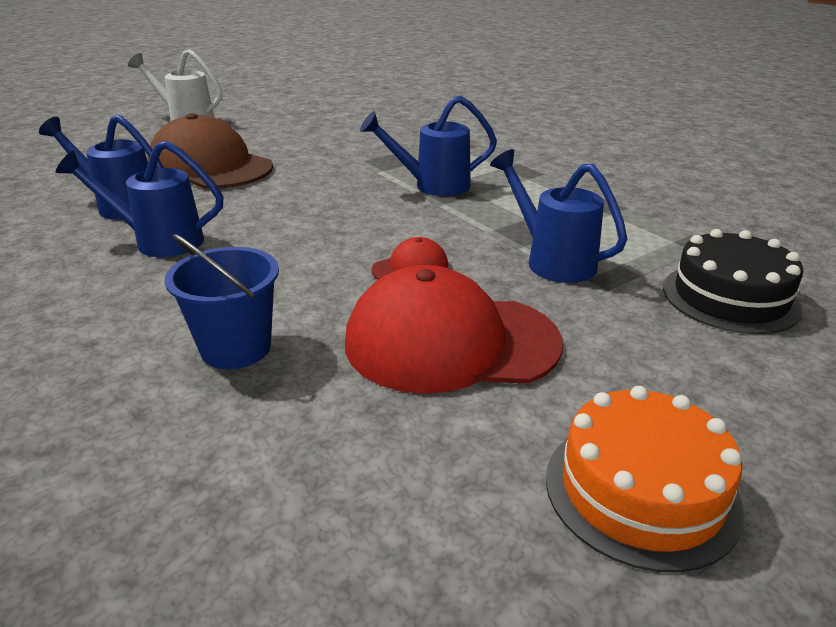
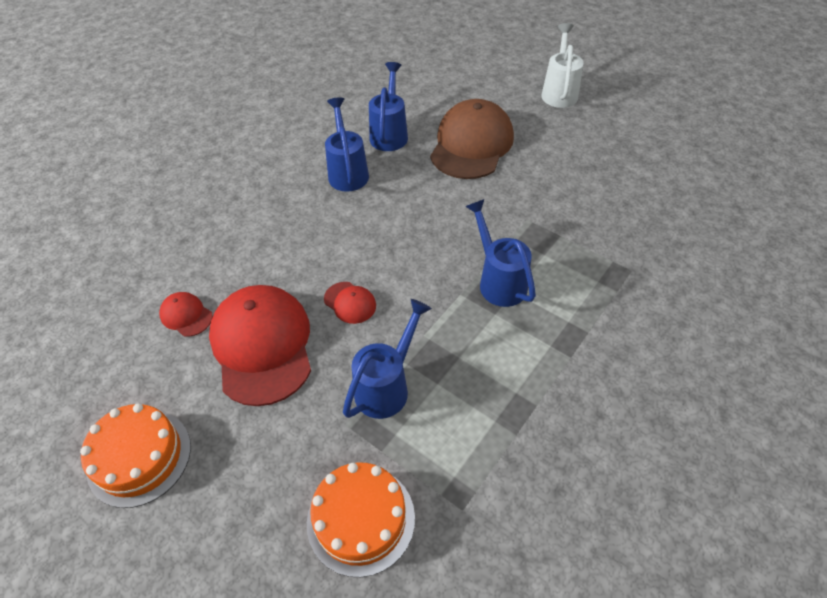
camera: 75 degrees right, 20 degrees up
blue bucket [165,234,279,369] -> none
black cake [663,229,803,334] -> orange cake [307,462,415,577]
none -> red cap [159,292,213,337]

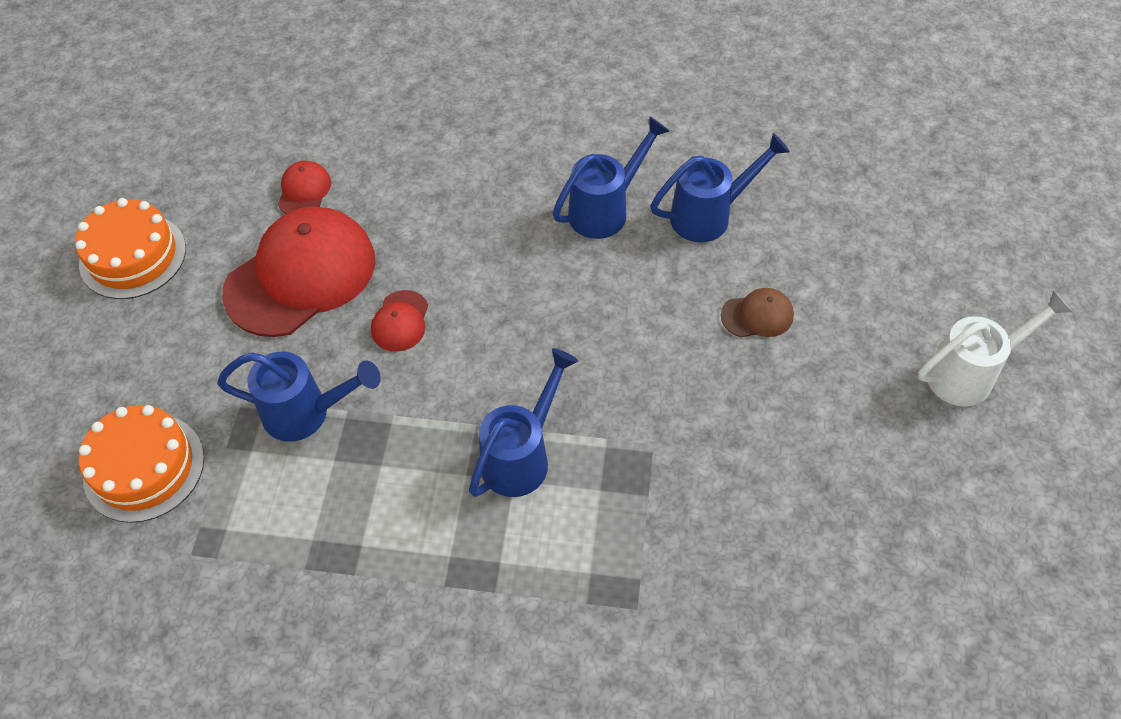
camera: 60 degrees right, 5 degrees up
brown cap [430,99,514,179] -> brown cap [721,288,794,337], size x0.44

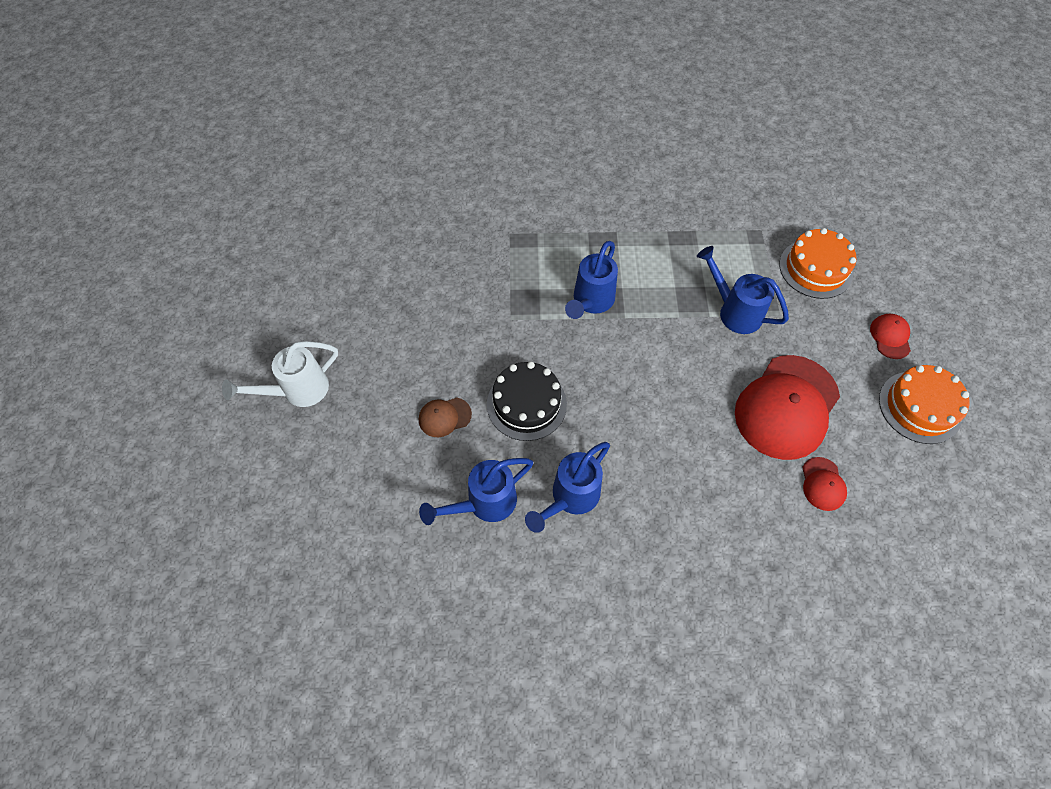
camera: 170 degrees right, 5 degrees up
blue watering can [217,351,381,442] -> blue watering can turned 45 degrees clockwise [697,246,789,334]
red cap [371,290,428,352] -> red cap moved to [870,314,911,359]
none -> black cake [487,362,567,441]

